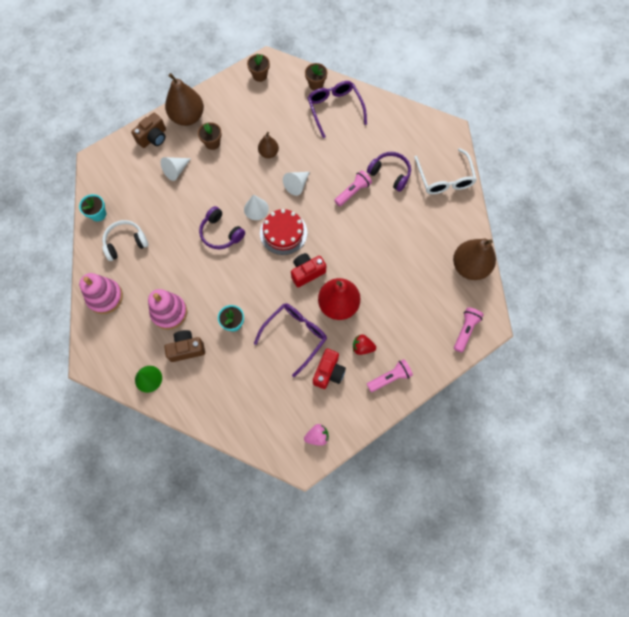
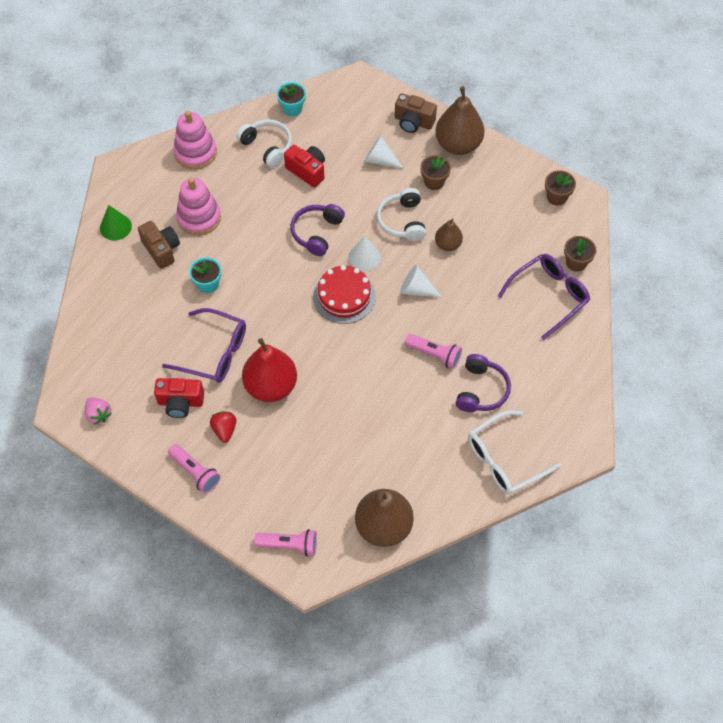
camera: 70 degrees right, 10 degrees down
red camera [291,253,326,287] -> red camera moved to [284,145,325,188]
none -> white headphones [377,188,426,241]

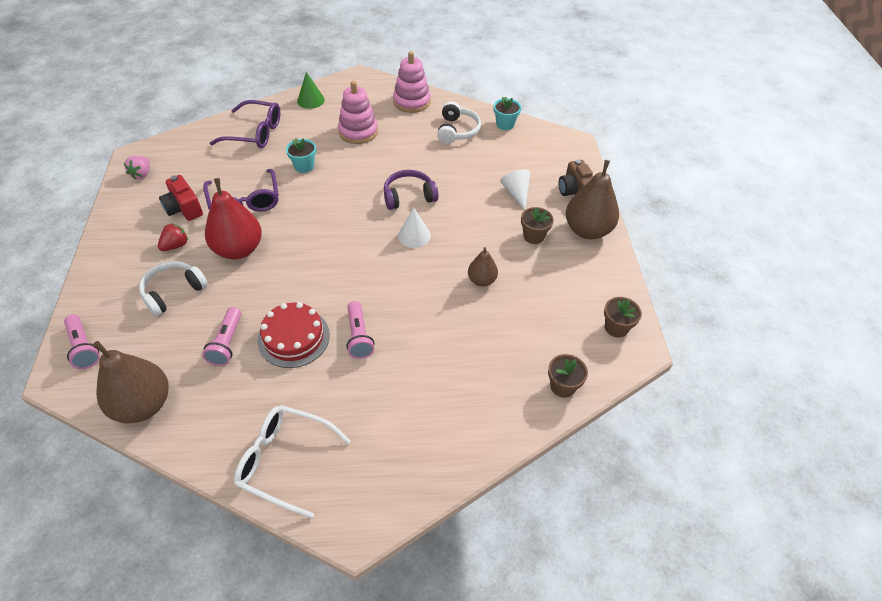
camera: 50 degrees right, 10 degrees down
brown camera [138,221,180,269] -> none
pink flashlight [168,444,220,493] -> pink flashlight moved to [202,307,241,366]
red camera [284,145,325,188] -> none
red cake [313,265,376,324] -> red cake moved to [257,302,330,368]
white headphones [377,188,426,241] -> white headphones moved to [139,261,208,316]
white cone [400,265,442,297] -> none
purple headphones [456,354,511,412] -> none
purple glasses [498,254,590,340] -> purple glasses moved to [210,100,281,148]

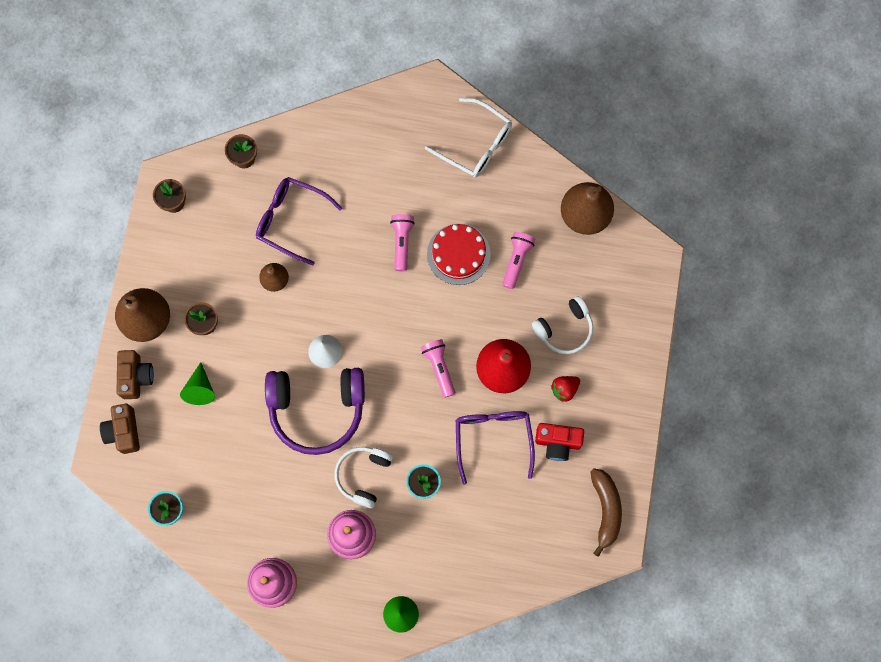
camera: 165 degrees left, 25 degrees up
pink flashlight [64,314,100,369] -> pink flashlight moved to [421,339,455,398]
pink strawberry [124,156,150,180] -> brown banana [590,468,622,557]
red camera [159,175,203,221] -> red camera turned 120 degrees clockwise [535,423,584,461]
purple glasses [210,100,281,148] -> purple glasses moved to [256,177,342,265]
purple headphones [384,170,439,210] -> purple headphones [265,368,365,455], size x1.70
white headphones [437,101,481,144] -> white headphones moved to [334,447,393,509]
white cone [500,169,531,210] -> green cone [180,362,215,405]
none -> brown camera [100,404,140,454]

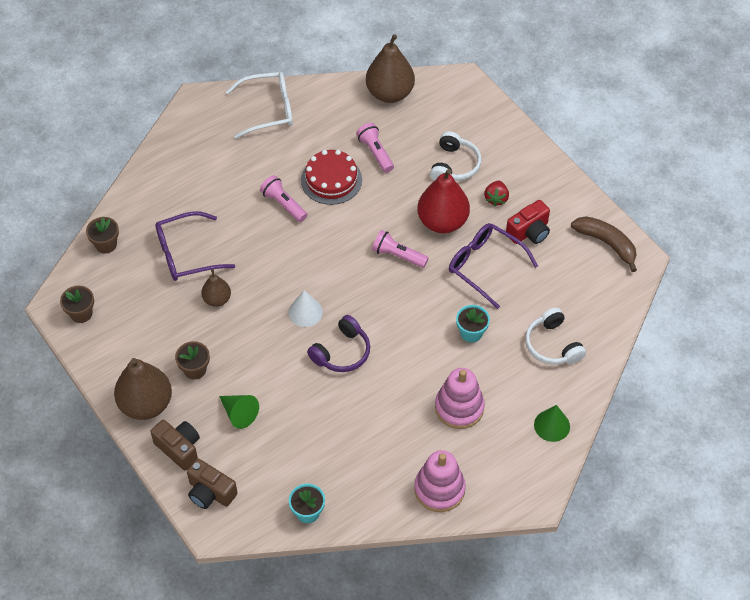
camera: 45 degrees left, 20 degrees down
purple headphones [265,368,365,455] -> purple headphones [307,315,370,372], size x0.59
white headphones [334,447,393,509] -> white headphones moved to [525,307,586,364]

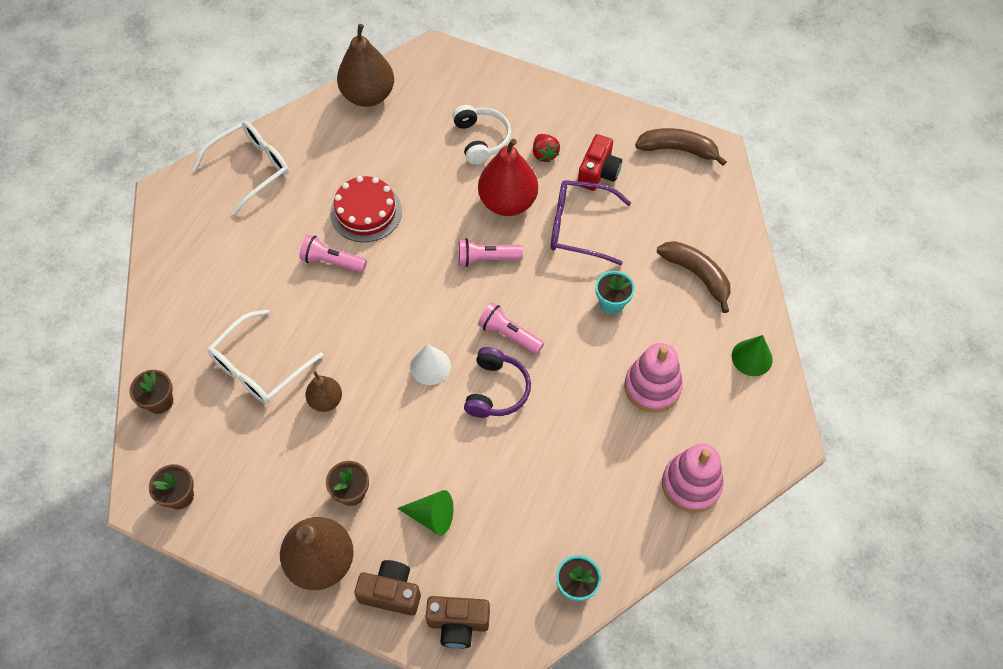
camera: 30 degrees left, 5 degrees up
purple glasses [155,211,235,281] -> white glasses [208,309,323,404]
pink flashlight [356,123,394,173] -> pink flashlight moved to [478,302,544,355]
white headphones [525,307,586,364] -> brown banana [657,241,731,313]

